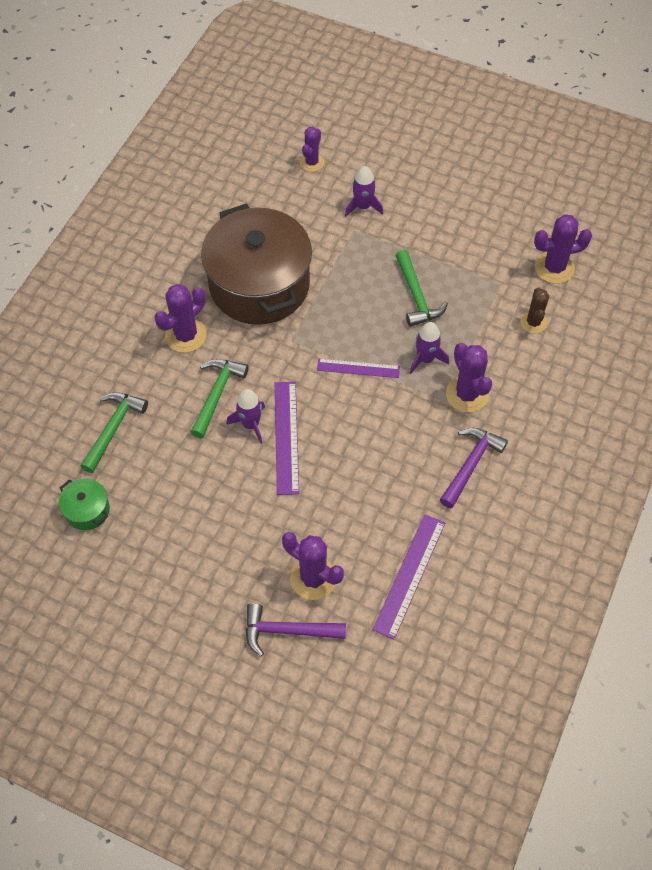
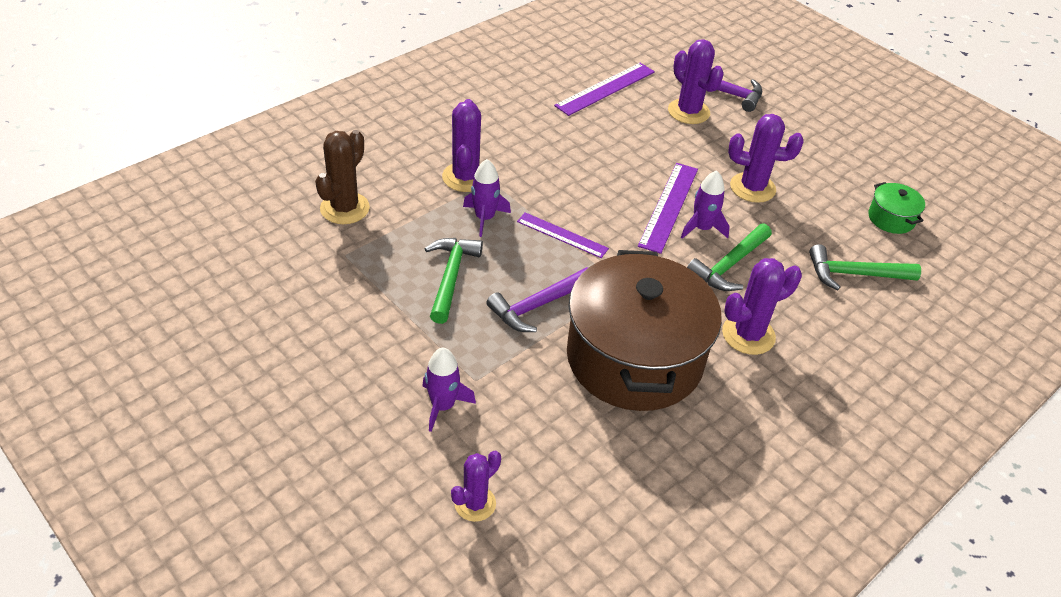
camera: 160 degrees left, 15 degrees down
green hammer [80,392,148,473] -> green hammer turned 45 degrees clockwise [809,244,921,290]
purple hammer [440,427,508,508] -> purple hammer moved to [486,267,588,332]
brown cactus [520,288,549,334] -> brown cactus [315,130,370,224], size x1.52
purple cactus [534,214,592,284] -> purple cactus moved to [728,114,803,203]

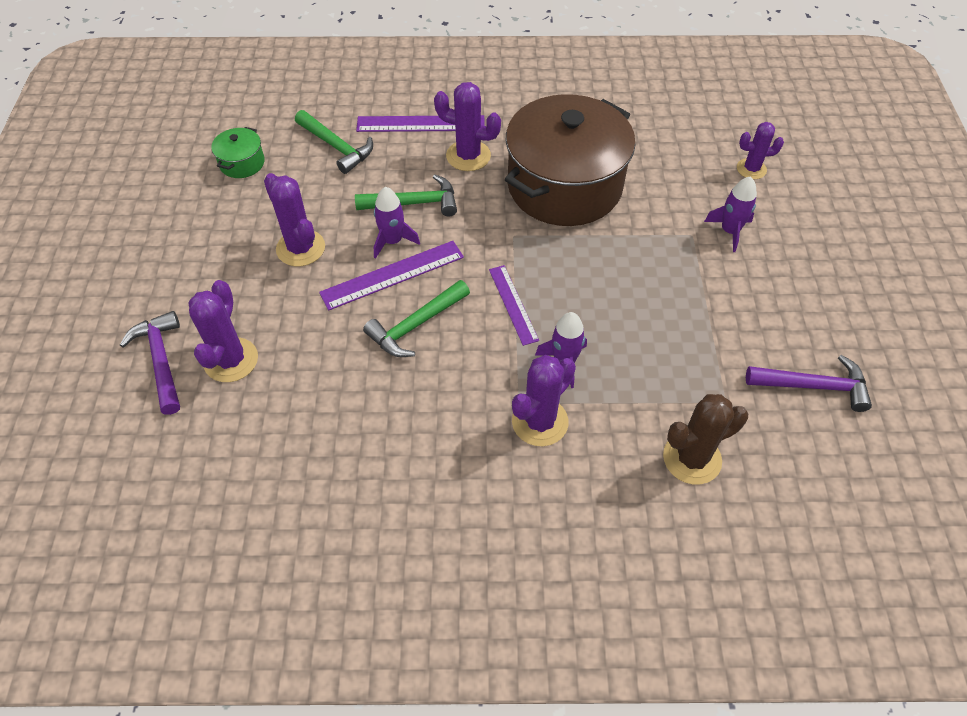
camera: 135 degrees left, 10 degrees up
green hammer [424,238,483,324] -> green hammer moved to [363,280,470,357]
purple hammer [486,267,588,332] -> purple hammer moved to [746,355,872,412]
purple ruler [554,63,655,116] -> purple ruler moved to [356,115,485,132]

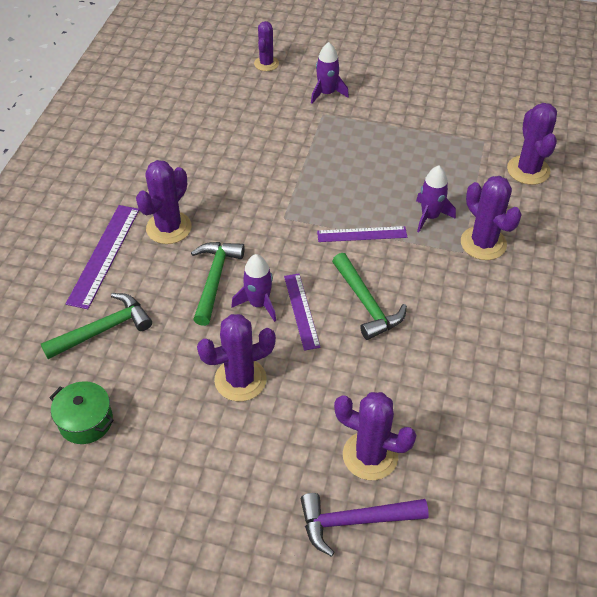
camera: 75 degrees left, 5 degrees down
purple ruler [319,241,464,311] -> purple ruler [284,273,321,351], size x0.67
brown pot [505,94,635,226] -> none
brown cactus [663,394,748,485] -> purple cactus [507,103,557,185]
purple hammer [746,355,872,412] -> none

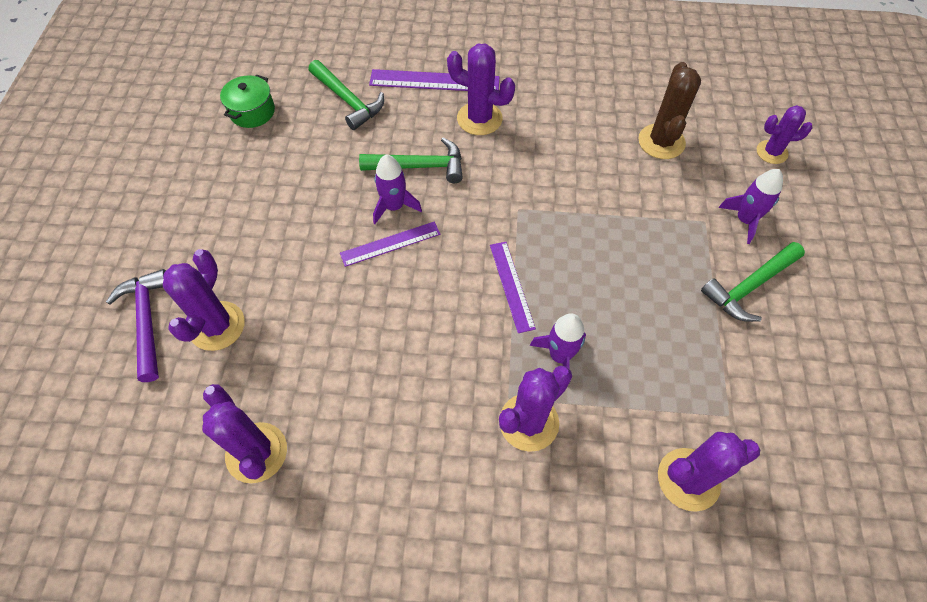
camera: 80 degrees right, 10 degrees up
purple cactus [197,314,276,401] -> purple cactus moved to [202,384,287,483]
green hammer [332,253,407,340] -> green hammer moved to [701,242,805,322]
none -> brown cactus [638,62,701,159]

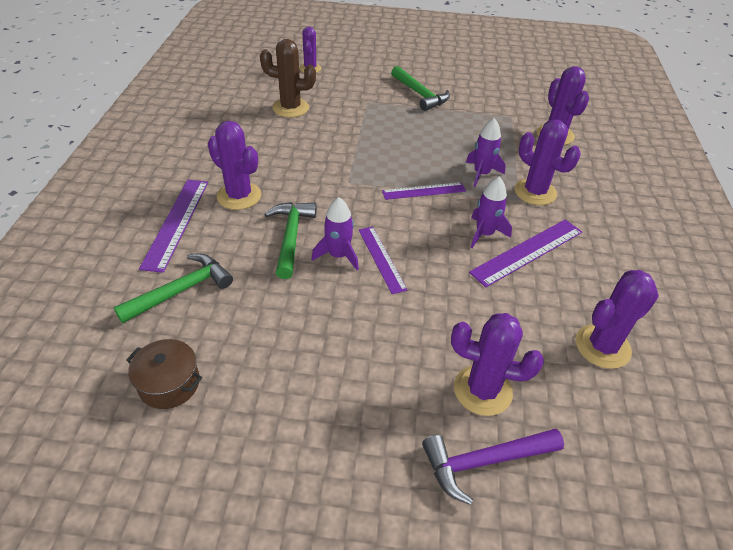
camera: 90 degrees left, 15 degrees down
green pot [220,75,275,128] -> brown pot [126,339,202,409]
purple cactus [447,44,515,135] -> purple cactus turned 75 degrees counterclockwise [208,121,261,210]
purple rocket [718,169,783,244] -> purple rocket moved to [471,177,512,248]
none -> purple ruler [469,220,582,287]

